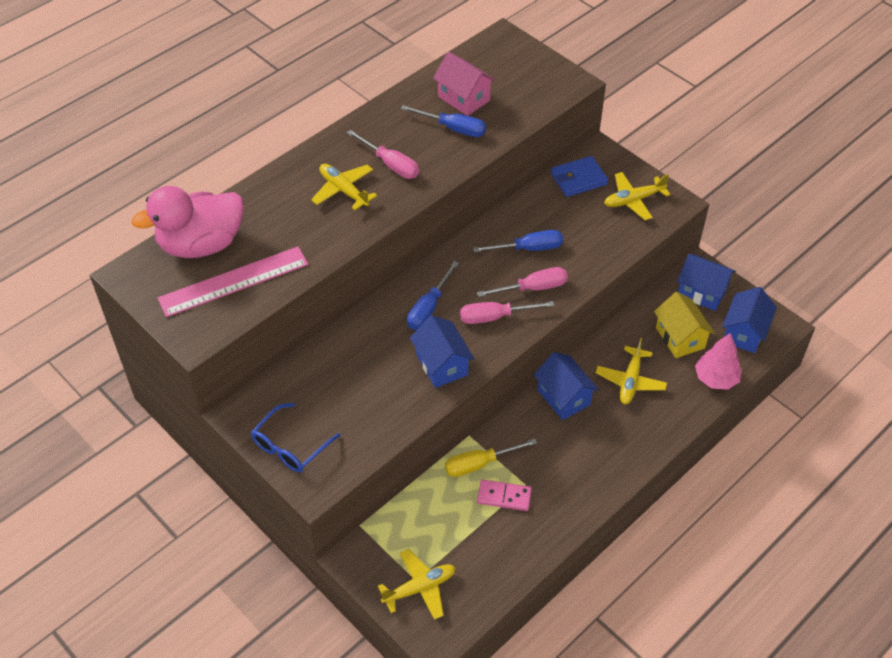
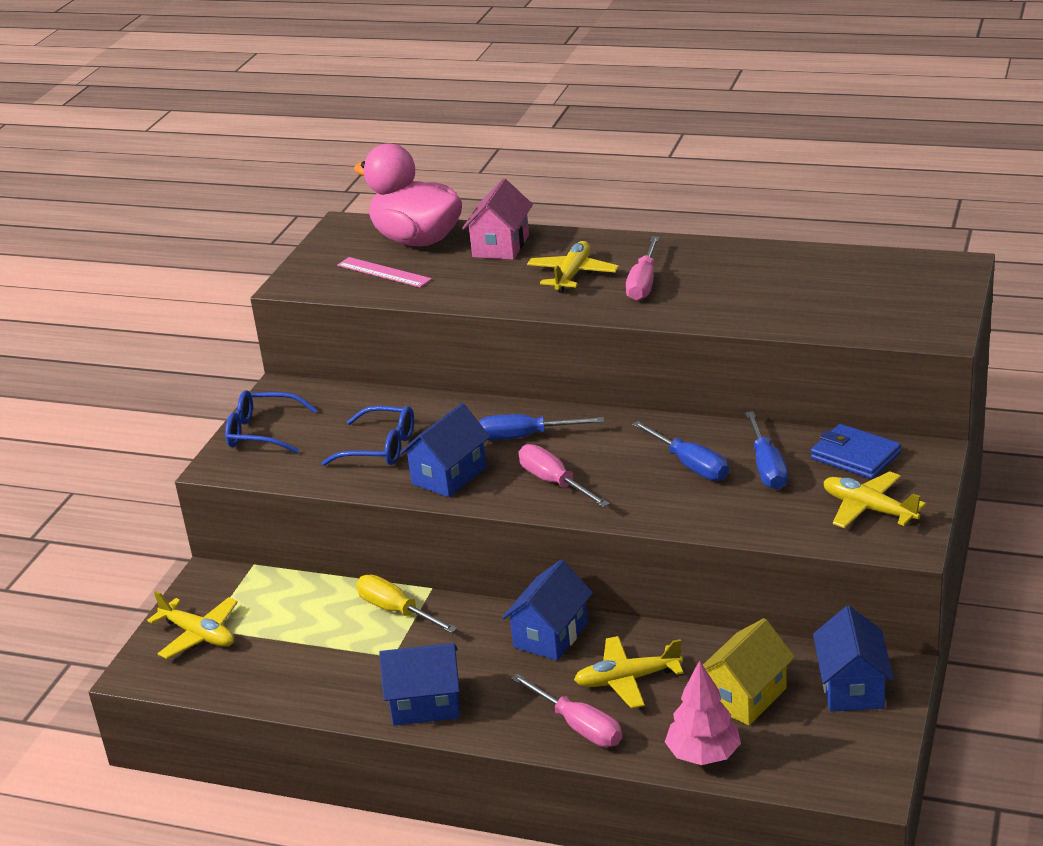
camera: 65 degrees right, 20 degrees down
pink ruler [158,247,308,317] -> pink ruler [337,257,432,288], size x0.61
blue screwdriver [401,105,486,137] -> blue screwdriver moved to [746,411,788,489]
pink house [433,52,496,116] -> pink house moved to [462,178,533,260]
pink screwdriver [477,267,568,297] -> pink screwdriver moved to [511,674,622,747]
pink domino [477,480,532,511] -> none
blue house [722,287,777,353] -> blue house moved to [379,643,460,726]
none -> blue glasses [321,406,414,466]

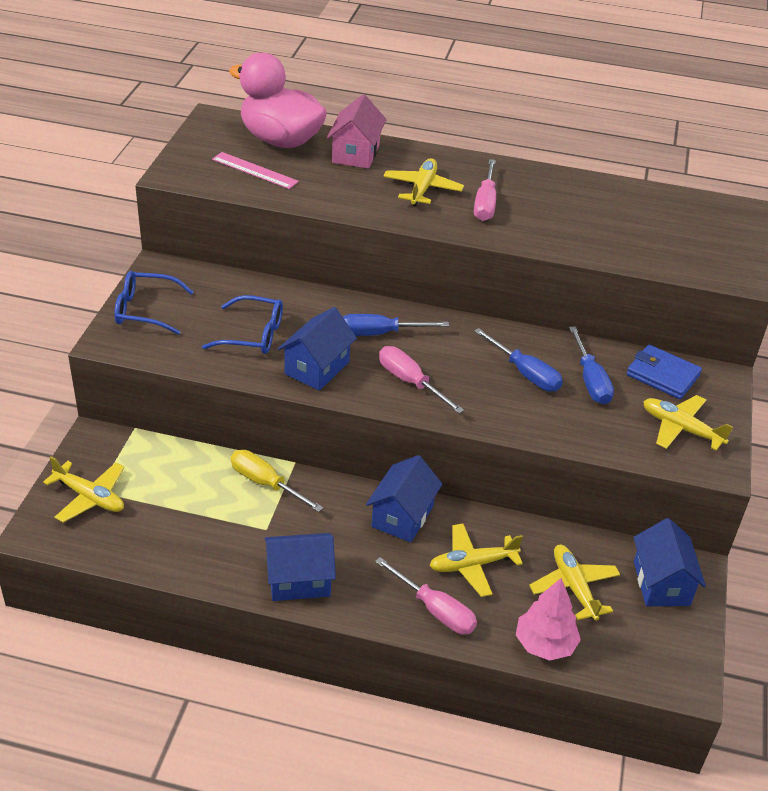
camera: 10 degrees left, 10 degrees up
yellow house [703,618,795,725] -> yellow plane [529,545,620,621]

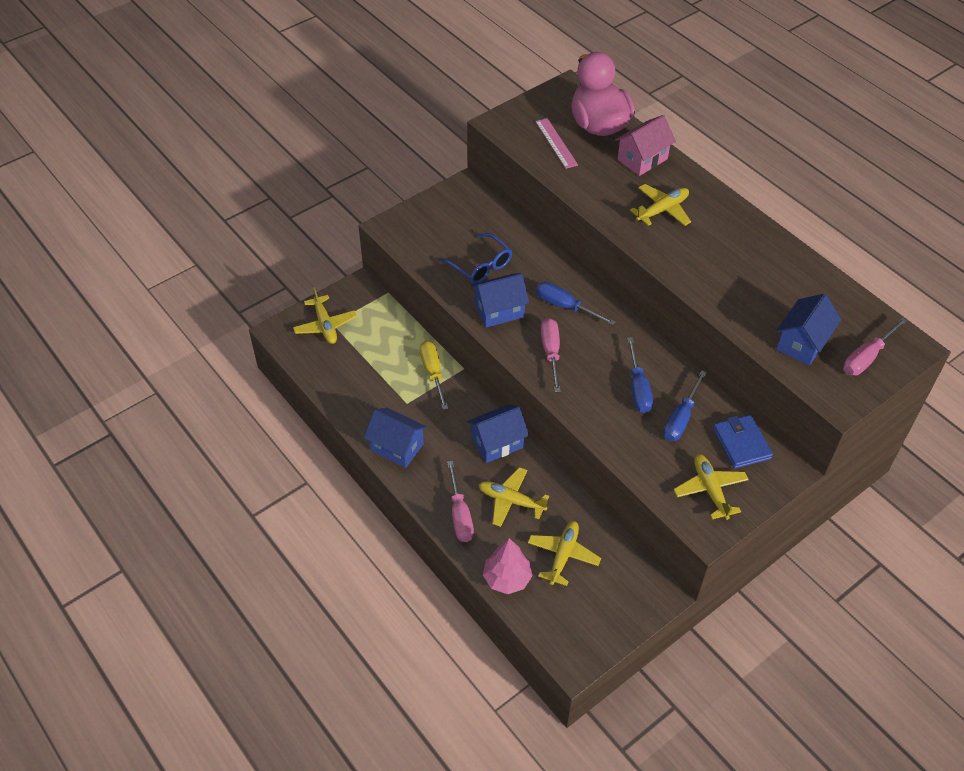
camera: 40 degrees right, 10 degrees up
blue glasses [114,271,193,335] -> none
pink screwdriver [474,159,496,221] -> pink screwdriver moved to [843,317,908,376]
blue house [634,518,706,606] -> blue house moved to [776,294,841,366]

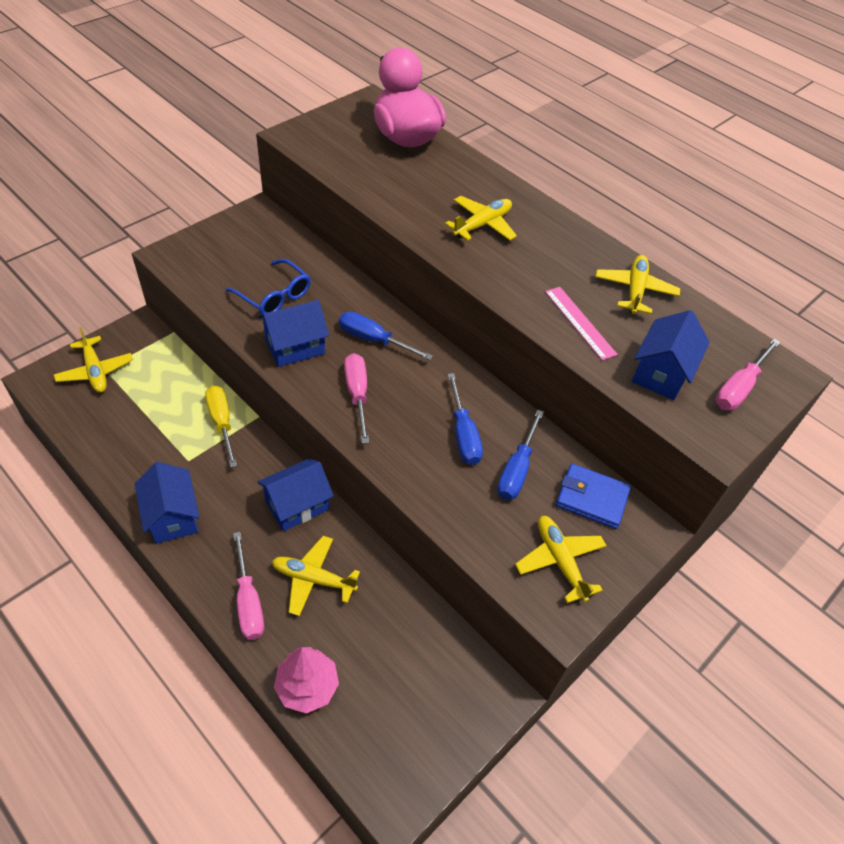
camera: 10 degrees left, 0 degrees up
blue house [364,408,427,468] -> blue house turned 45 degrees clockwise [135,462,200,544]
yellow plane [528,521,601,586] -> yellow plane moved to [595,255,680,314]
pink ruler [535,118,578,169] -> pink ruler moved to [545,287,618,361]
pink house [615,115,676,176] -> none
blue wallet [713,415,773,469] -> blue wallet turned 45 degrees counterclockwise [556,464,631,529]

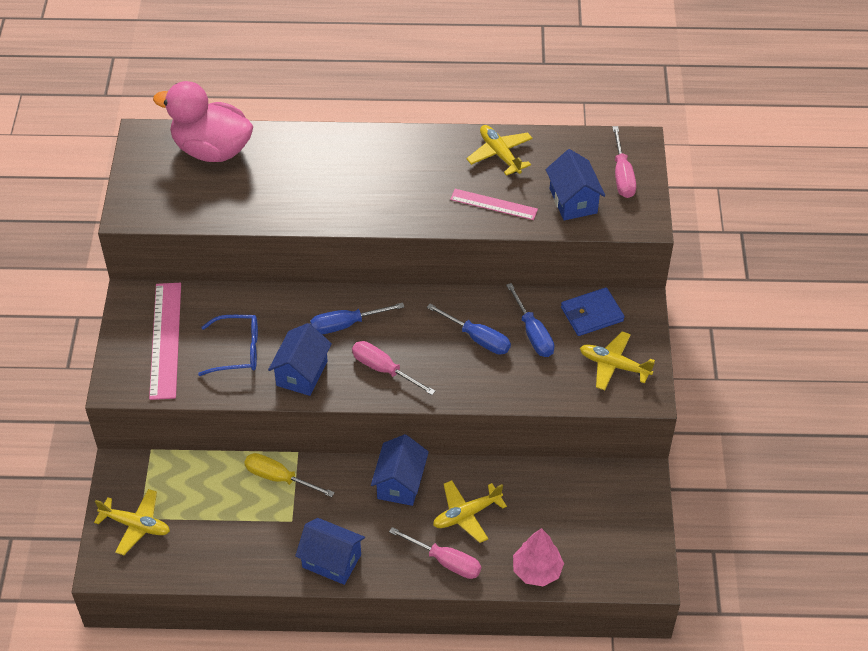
camera: 40 degrees left, 0 degrees up
yellow plane [445,196,517,241] -> none
none -> pink ruler [149,283,181,400]

